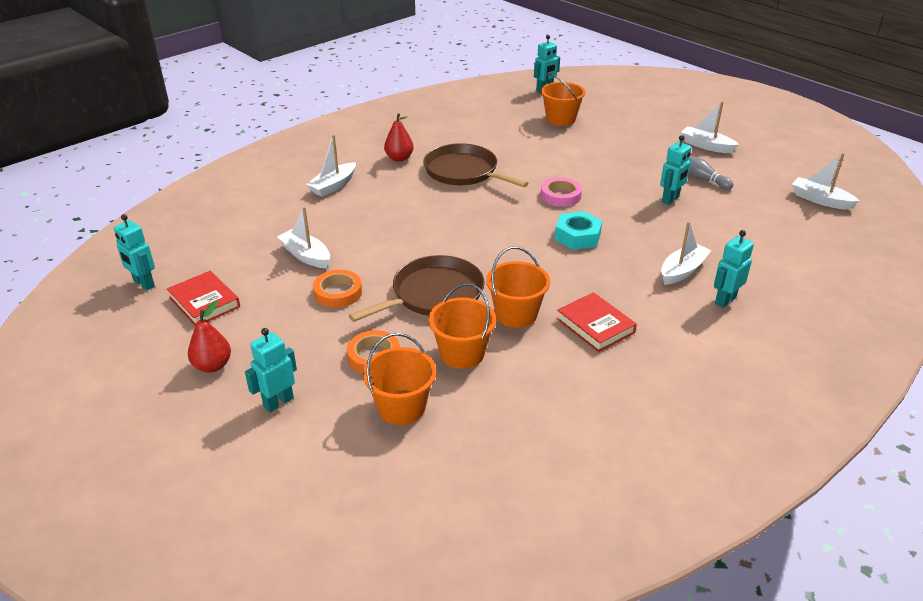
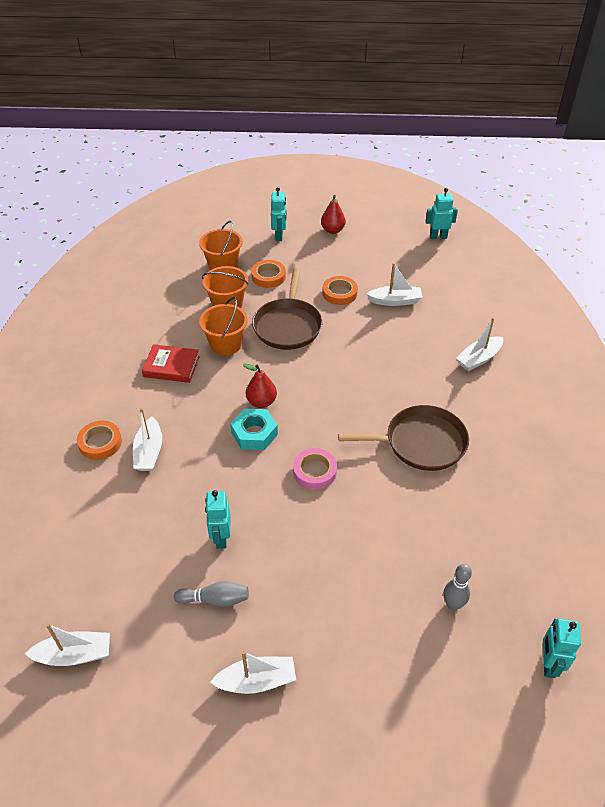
camera: 135 degrees right, 10 degrees up
red book [167,271,240,325] -> none
white boat [306,135,356,197] -> white boat turned 120 degrees counterclockwise [456,317,503,371]
red pear [384,113,414,162] -> red pear moved to [243,364,277,408]
orange bucket [541,73,585,126] -> grey bowling pin [444,564,472,611]
turquoise robot [714,230,754,308] -> orange tape [77,421,122,460]

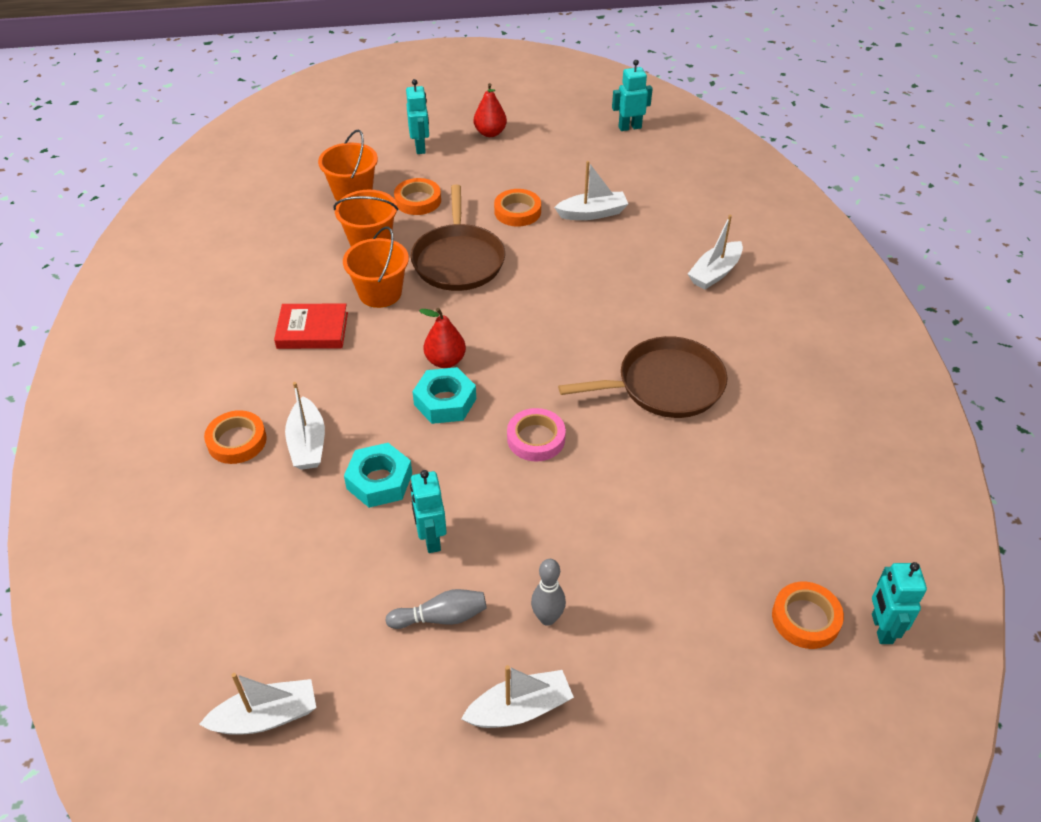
camera: 10 degrees left, 0 degrees up
grey bowling pin [444,564,472,611] -> grey bowling pin moved to [531,559,566,626]
none -> turquoise nut [344,443,412,508]
none -> orange tape [772,582,844,649]

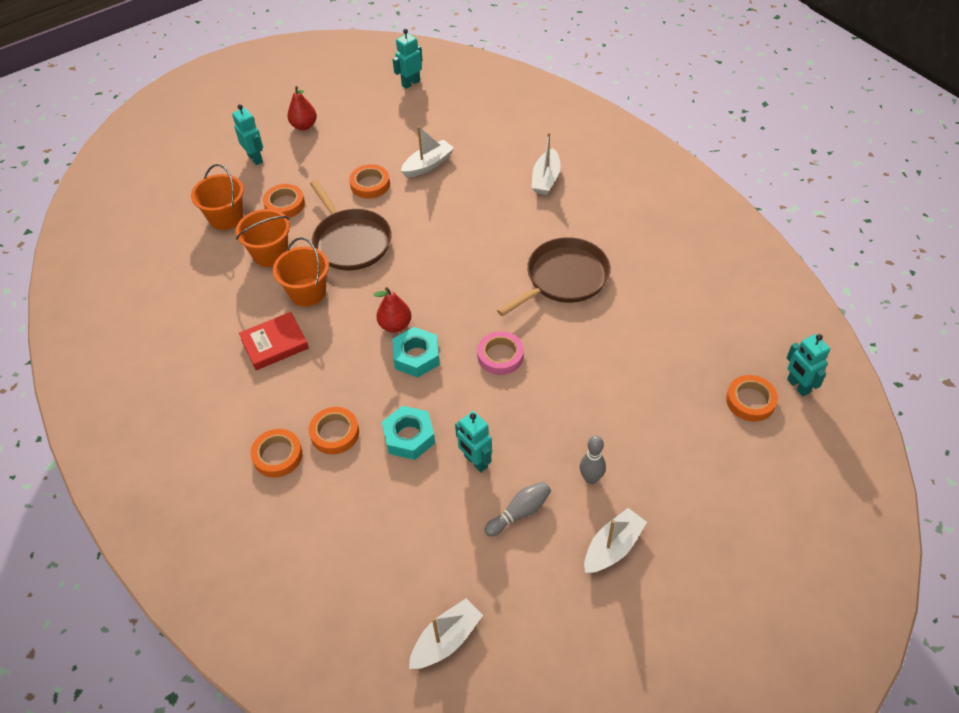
camera: 25 degrees left, 5 degrees up
white boat [285,382,325,470] -> orange tape [309,407,359,454]

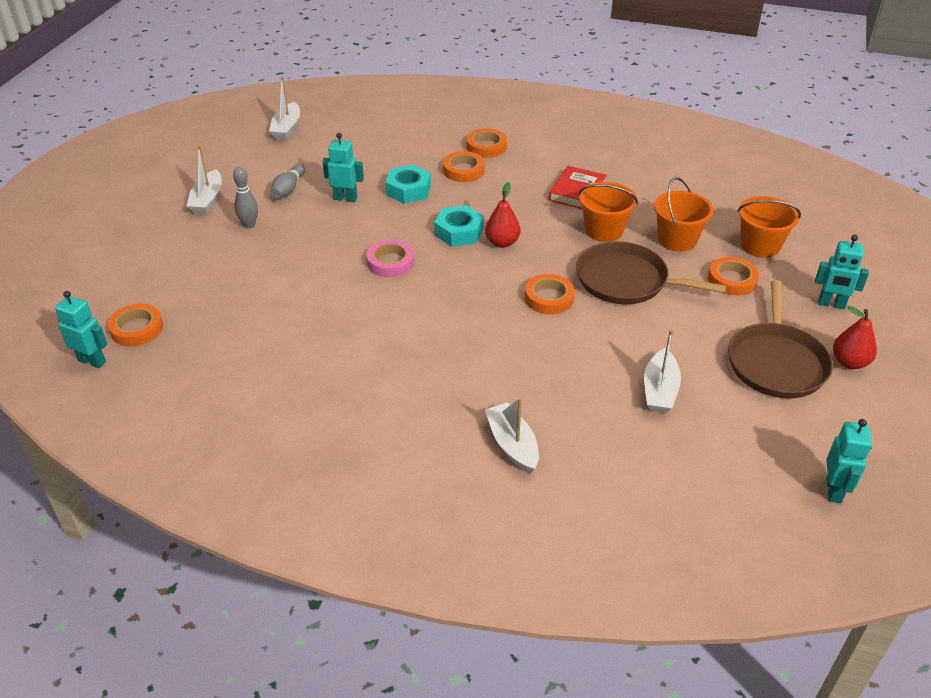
camera: 140 degrees right, 10 degrees down
orange tape [349,164,390,199] -> orange tape moved to [525,274,575,314]
brown pan [497,237,611,316] -> brown pan moved to [728,280,833,398]

